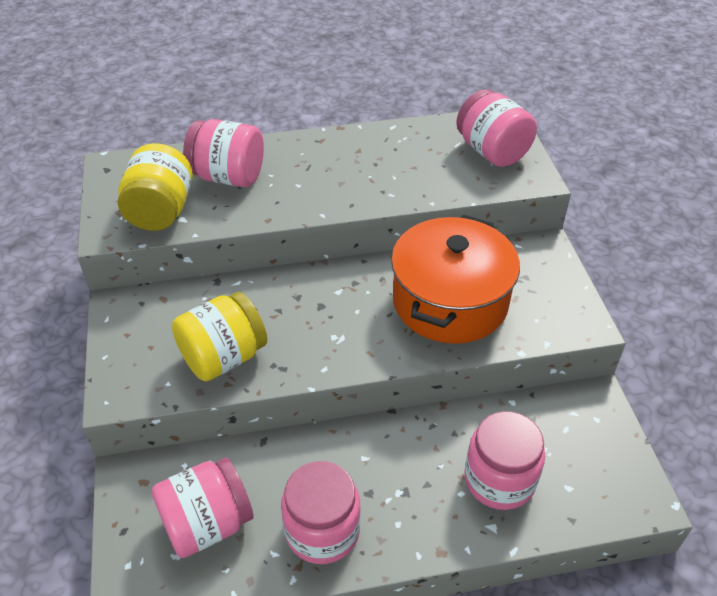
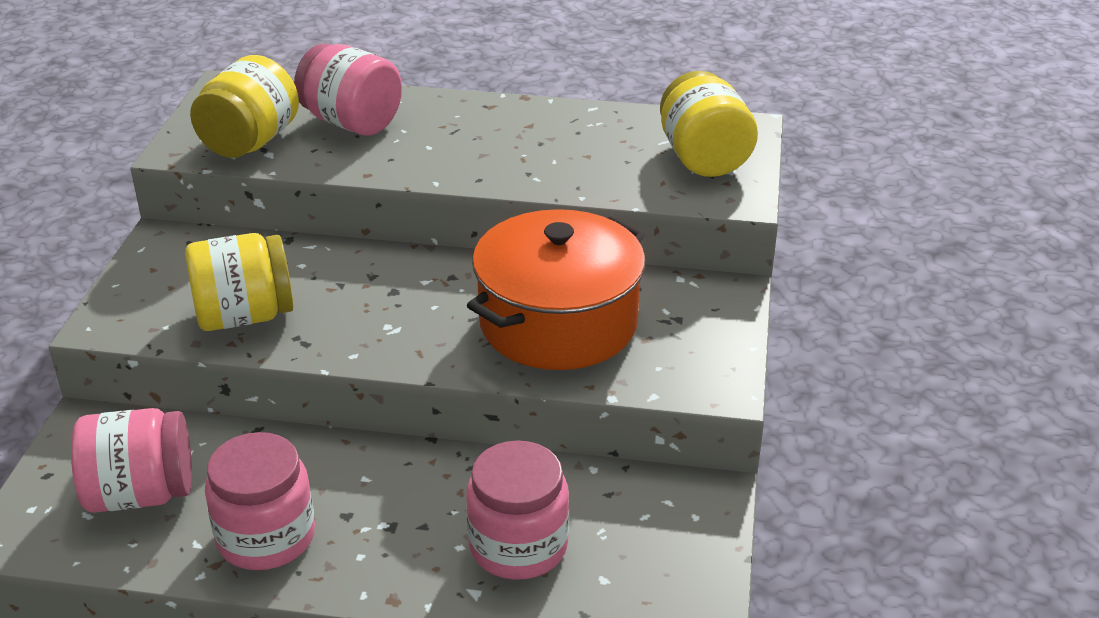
camera: 20 degrees right, 10 degrees down
pink jar [456,89,537,167] -> yellow jar [660,71,758,177]

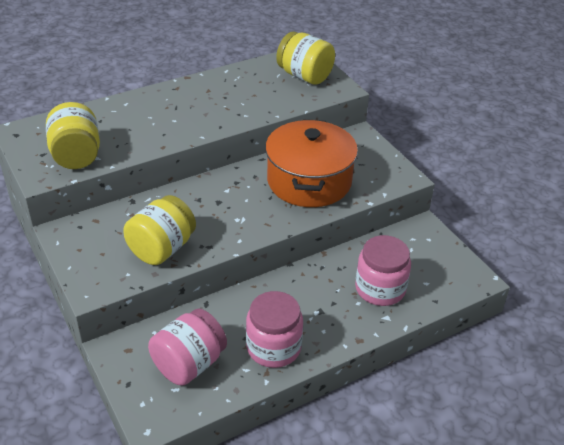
camera: 40 degrees left, 5 degrees up
pink jar [294,43,402,136] -> none

